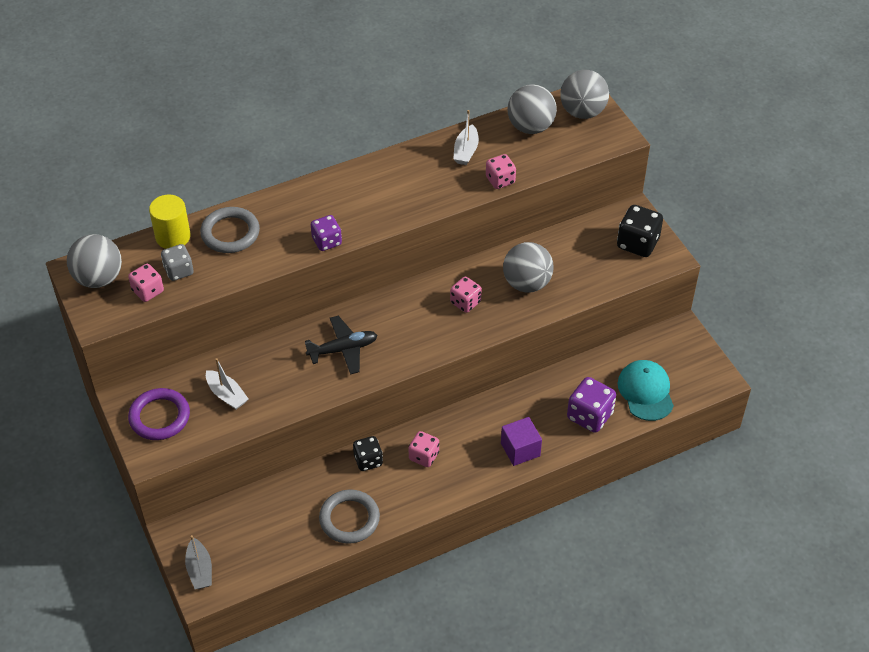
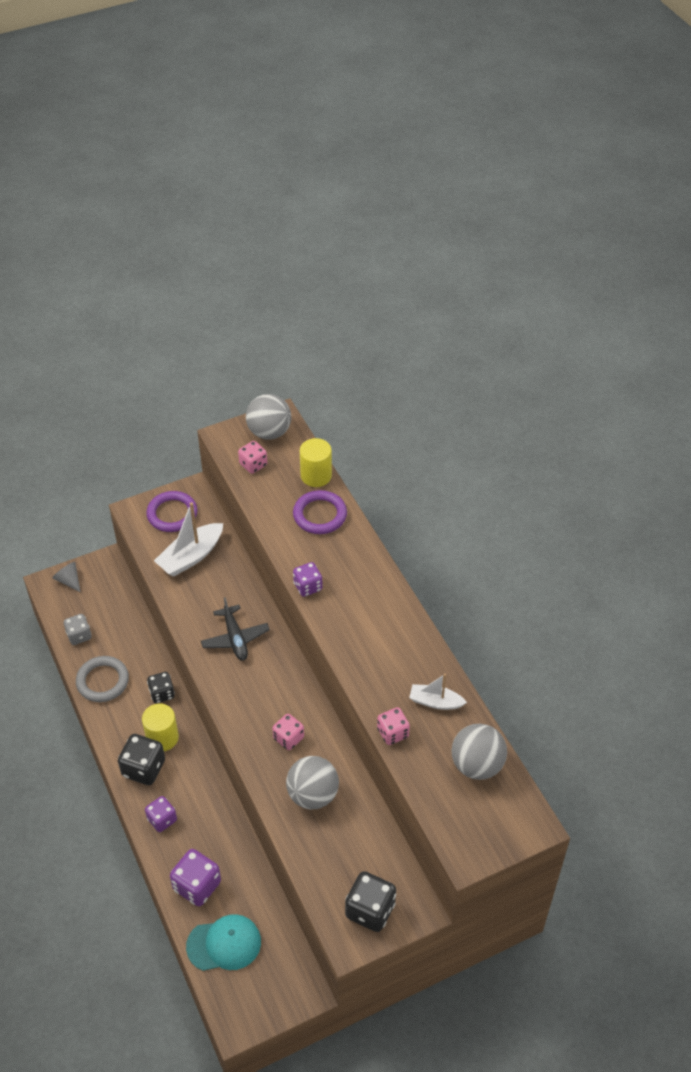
camera: 90 degrees right, 0 degrees up
grey dice [161,244,194,281] -> grey dice moved to [64,614,92,645]
grey boat [185,535,212,589] -> grey cone [53,562,81,593]
grey ring [200,207,260,253] -> purple ring [293,490,347,534]
white boat [206,358,248,409] -> white boat [154,502,223,577], size x1.63
pink dice [409,431,439,467] -> yellow cylinder [142,703,179,751]
purple cube [501,417,542,466] -> purple dice [145,796,177,832]
grey ball [560,70,609,119] -> none
none -> black dice [118,734,165,785]

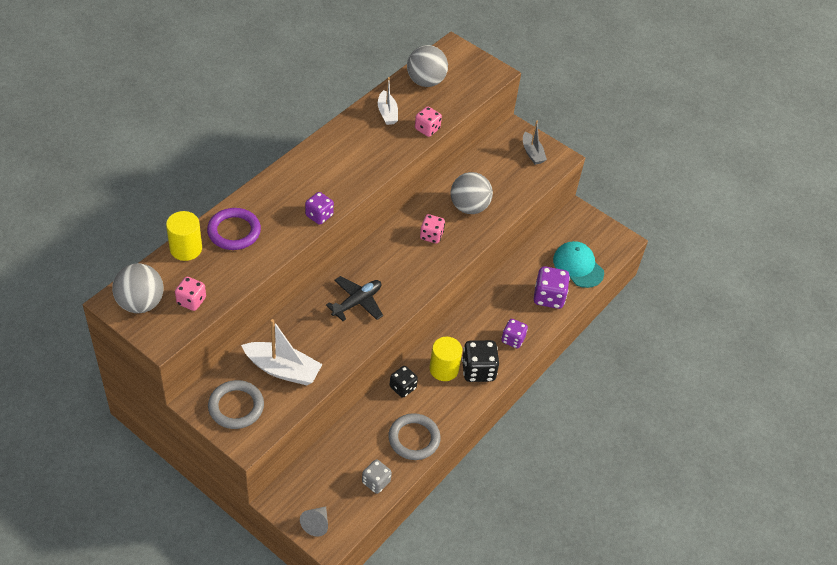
camera: 120 degrees left, 0 degrees up
purple ring [146,491,197,532] -> grey ring [208,380,264,429]
black dice [345,871,396,932] -> grey boat [523,120,547,165]

